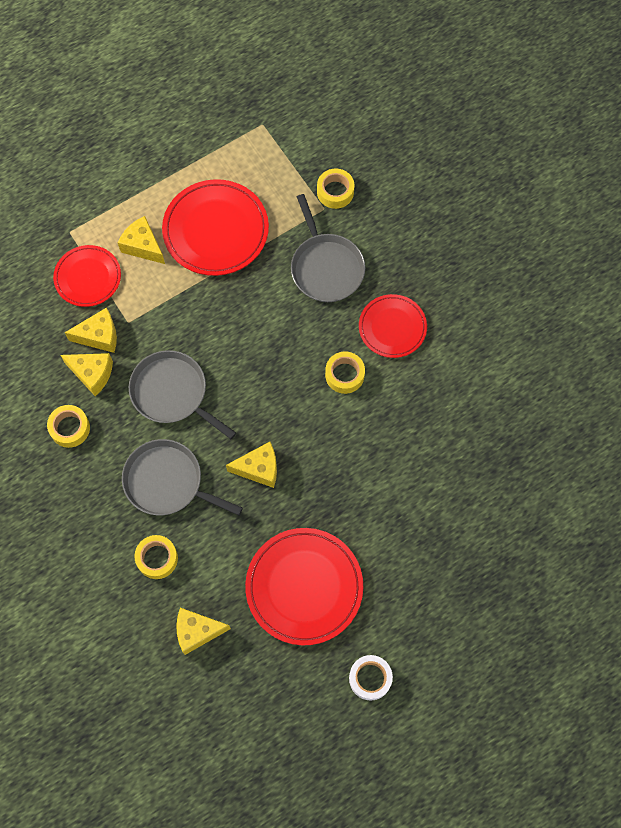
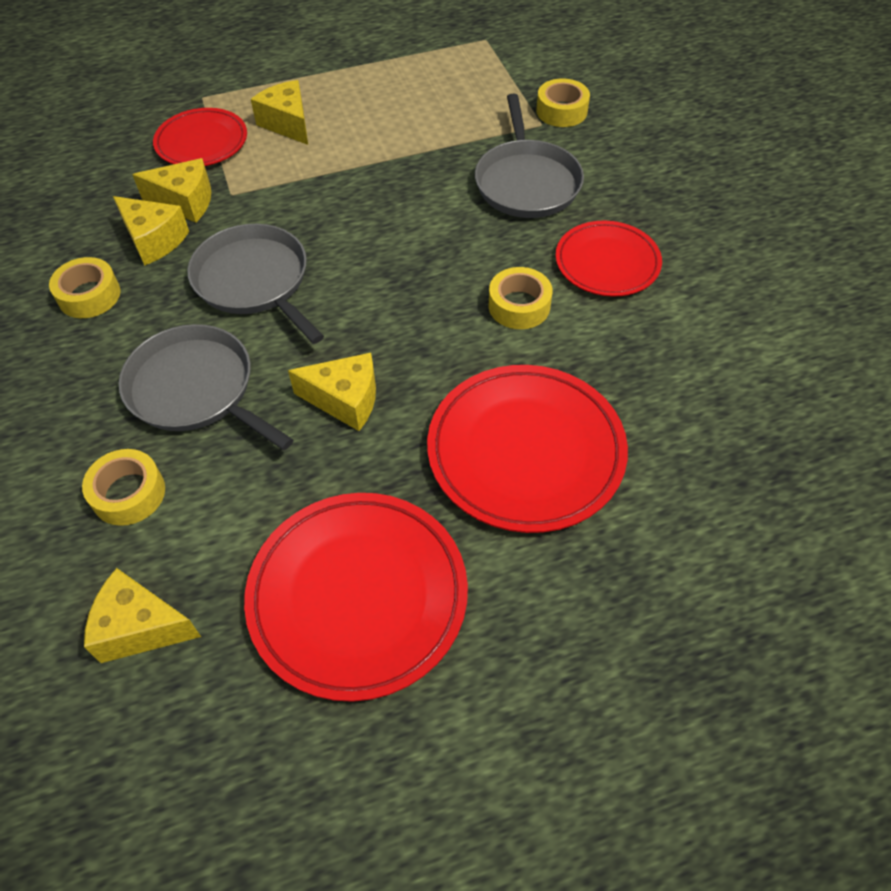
camera: 15 degrees right, 15 degrees down
red plate [162,179,269,276] -> red plate moved to [427,365,628,533]
white tape [349,655,393,701] -> none

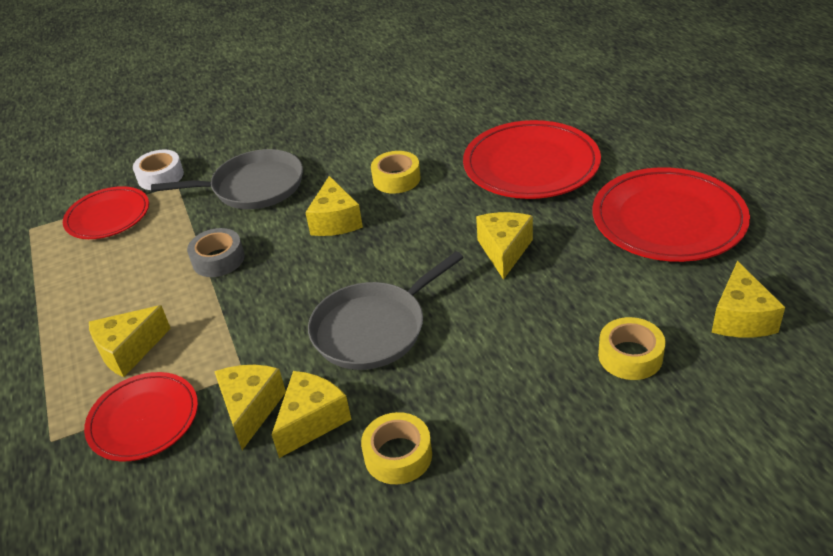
camera: 90 degrees left, 15 degrees down
grey pan [119,324,293,450] -> none
yellow tape [536,78,590,127] -> white tape [133,150,184,190]
red plate [556,221,662,297] -> red plate moved to [63,186,149,239]
none -> grey tape [187,228,245,277]
none -> yellow cheese [305,176,363,236]

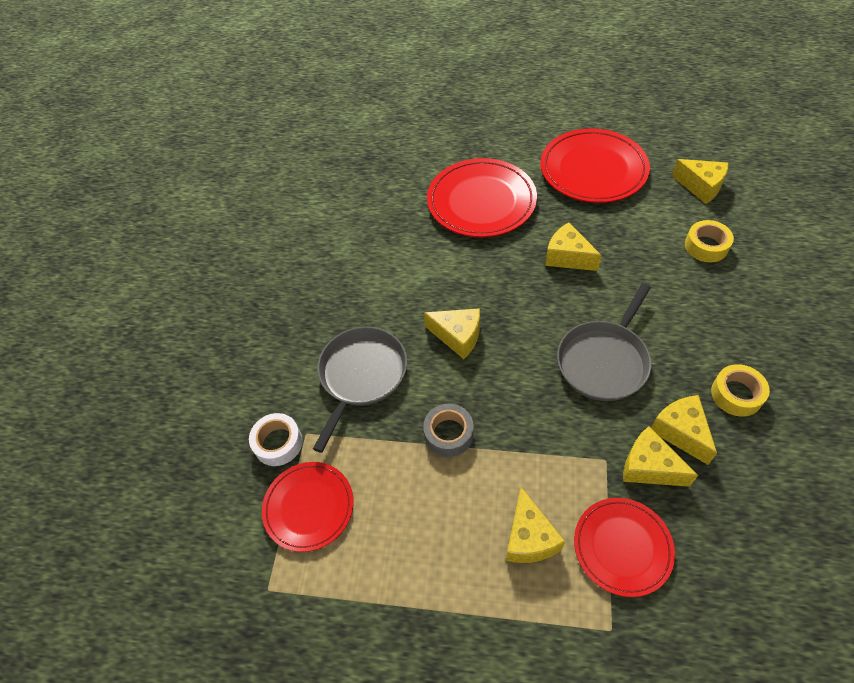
camera: 60 degrees left, 15 degrees up
grey pan [308,251,464,370] -> grey pan turned 45 degrees clockwise [557,283,651,401]
yellow tape [371,151,421,194] -> none

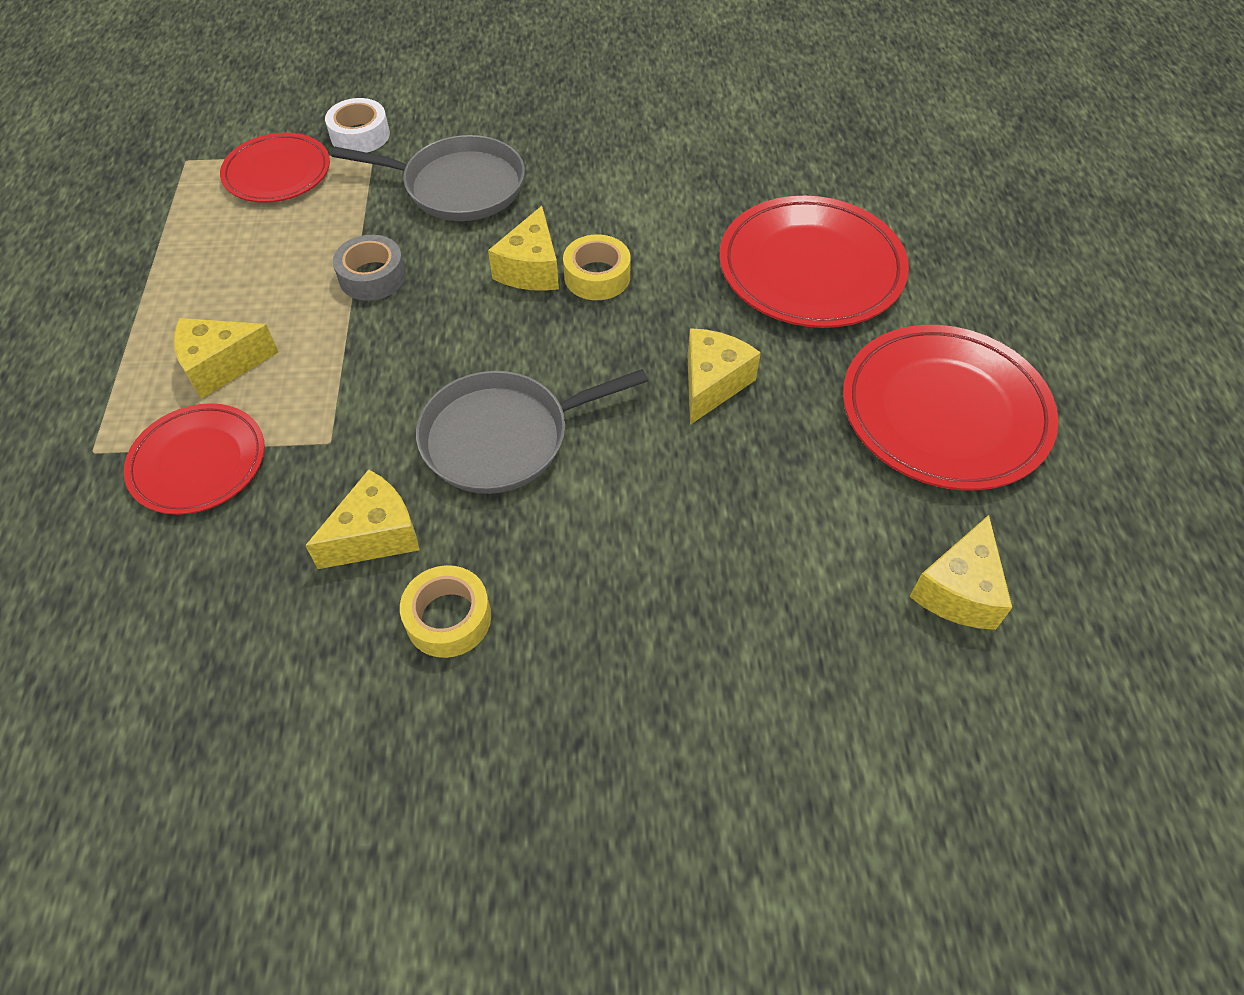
camera: 75 degrees right, 0 degrees up
grey pan [557,283,651,401] -> grey pan turned 45 degrees counterclockwise [416,369,648,494]
yellow cheese [623,426,698,487] -> none
yellow tape [685,220,734,262] -> yellow tape moved to [563,235,630,300]

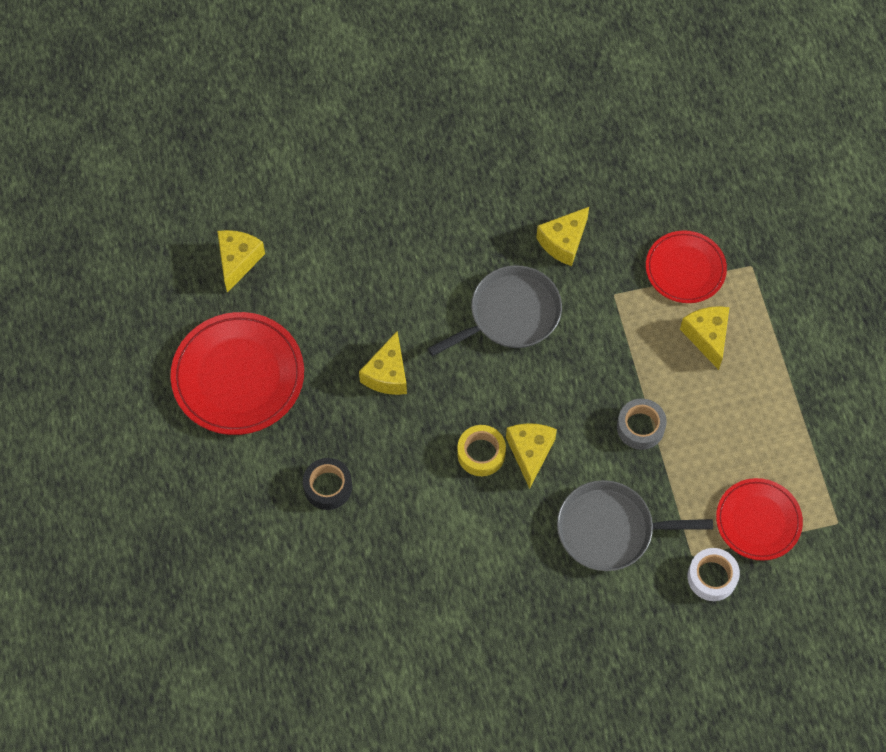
camera: 170 degrees right, 10 degrees up
yellow cheese [174,318,279,399] -> yellow cheese turned 75 degrees counterclockwise [680,306,730,370]
yellow tape [400,565,491,658] -> none
red plate [719,196,909,328] -> black tape [303,458,352,510]

